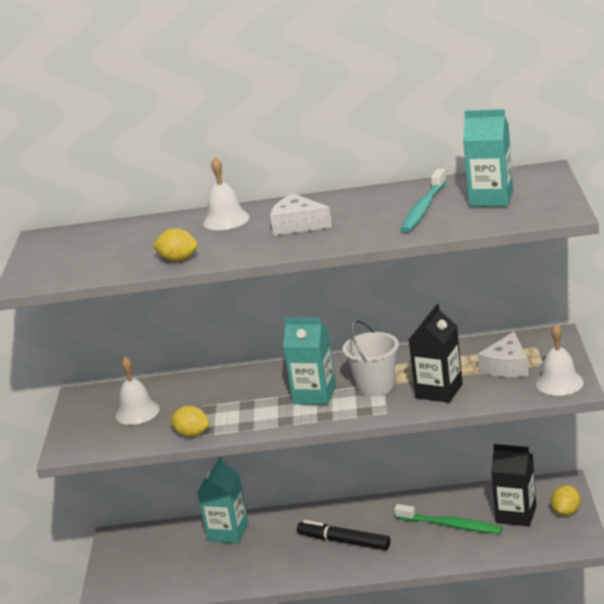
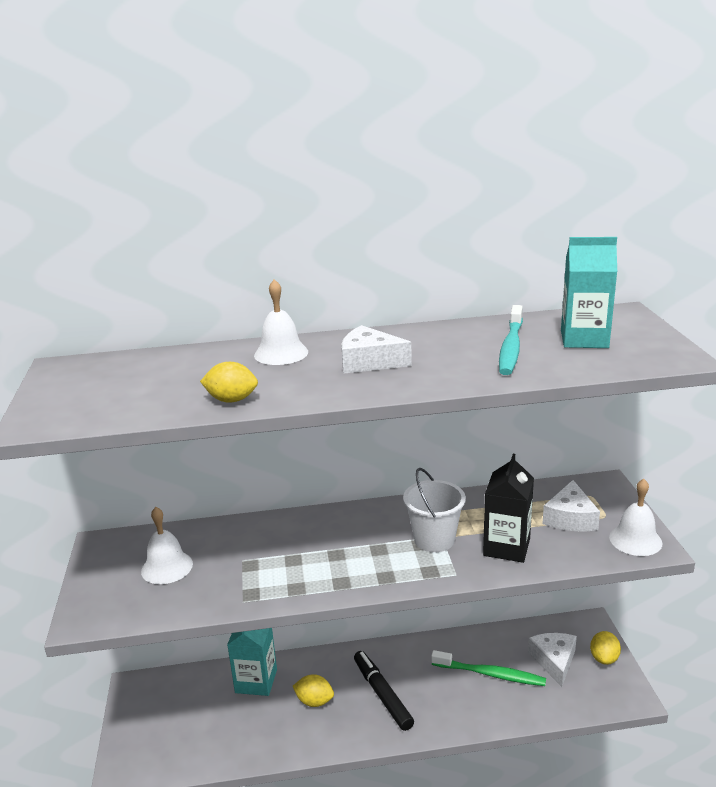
camera: 10 degrees left, 0 degrees up
yellow lemon [170,406,209,437] -> yellow lemon moved to [293,674,334,707]
turquoise carton [283,318,336,405] -> none
black marker [297,520,391,550] -> black marker turned 45 degrees clockwise [354,651,414,731]
black carton [491,444,536,526] -> white cheese [528,633,577,687]

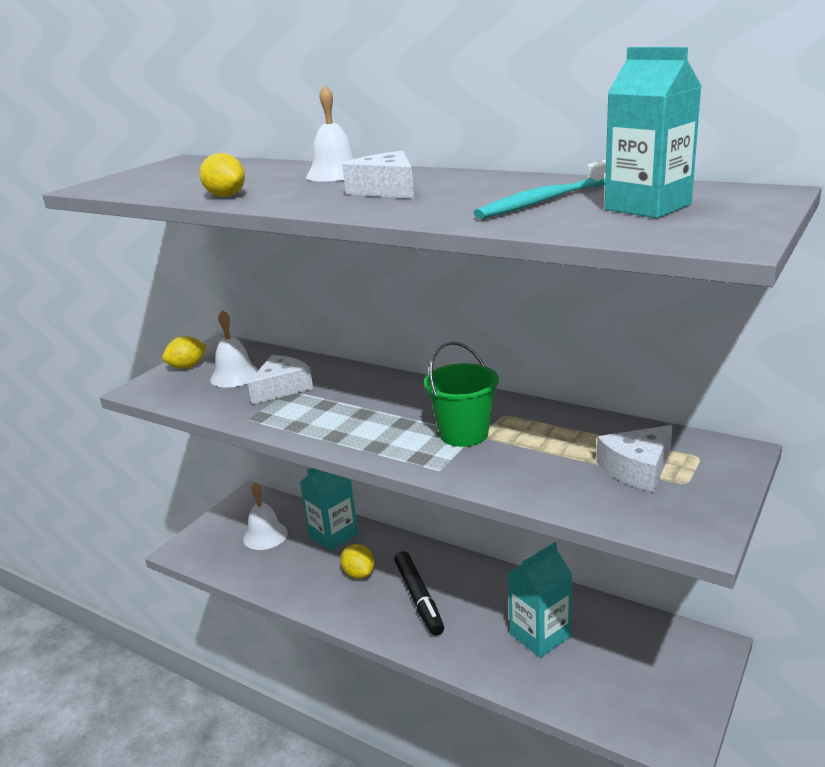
camera: 40 degrees right, 0 degrees up
black marker [354,651,414,731] -> black marker turned 150 degrees clockwise [394,551,444,636]
white bucket [403,468,466,552] -> green bucket [424,342,499,447]
green toothbrush [431,650,546,686] -> turquoise carton [508,542,572,658]
black carton [483,454,534,563] -> none
white cheese [528,633,577,687] -> white cheese moved to [248,355,313,405]
yellow lemon [590,631,621,665] -> yellow lemon moved to [162,336,207,369]
white bell [609,479,663,556] -> white bell moved to [243,482,288,550]

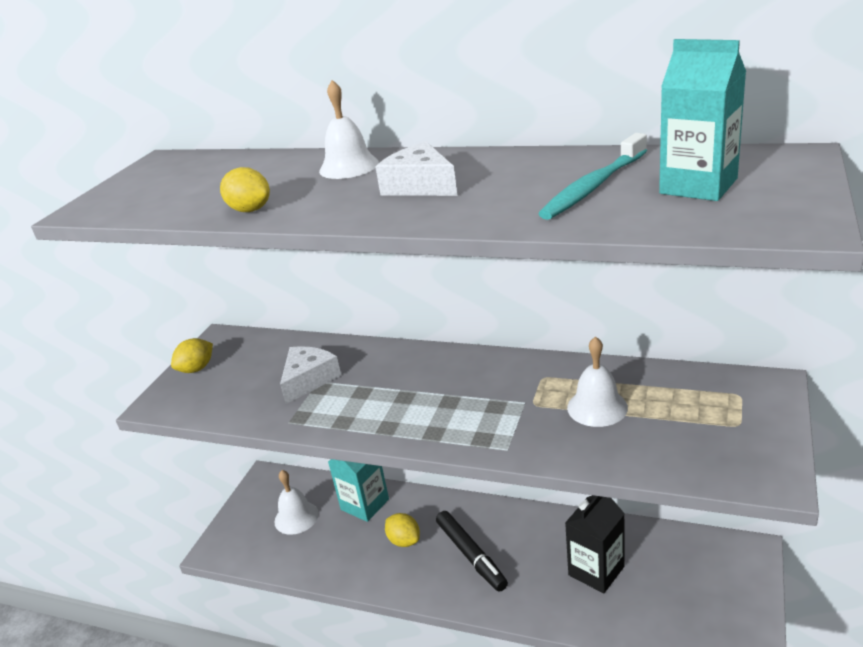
camera: 10 degrees left, 5 degrees up
white bell [210,310,258,388] -> white bell moved to [567,336,628,427]
green bucket [424,342,499,447] -> none
turquoise carton [508,542,572,658] -> black carton [565,495,625,593]
white cheese [597,425,673,492] -> none

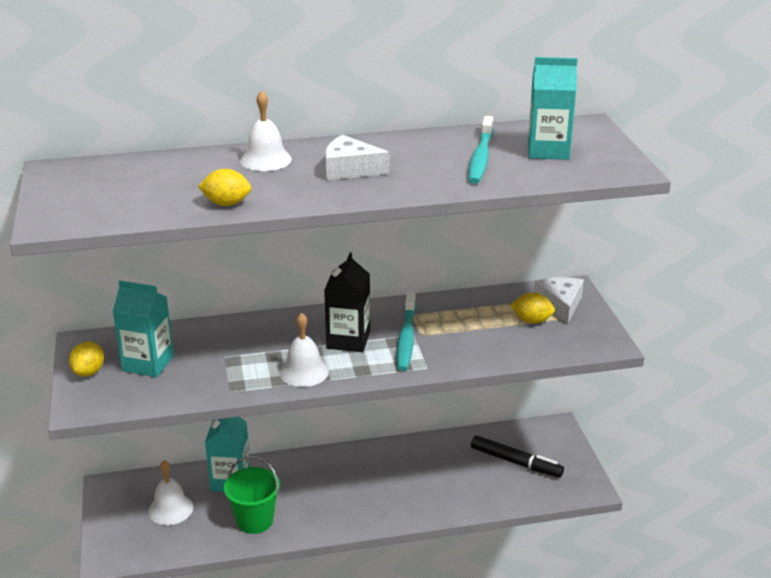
camera: 35 degrees left, 0 degrees up
white cheese [280,346,341,404] -> white cheese moved to [534,277,584,324]
yellow lemon [385,513,420,547] -> yellow lemon moved to [511,292,555,323]
black marker [436,511,508,592] -> black marker moved to [471,435,564,478]
black carton [565,495,625,593] -> black carton moved to [324,252,370,352]
white bell [567,336,628,427] -> white bell moved to [280,313,329,387]
none -> turquoise carton [113,280,174,377]
none -> green bucket [224,456,280,534]
none -> turquoise toothbrush [397,292,416,371]

